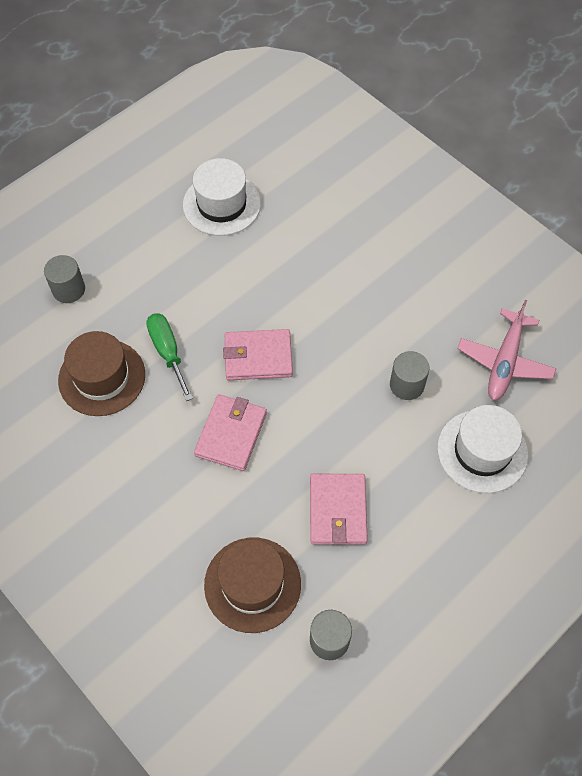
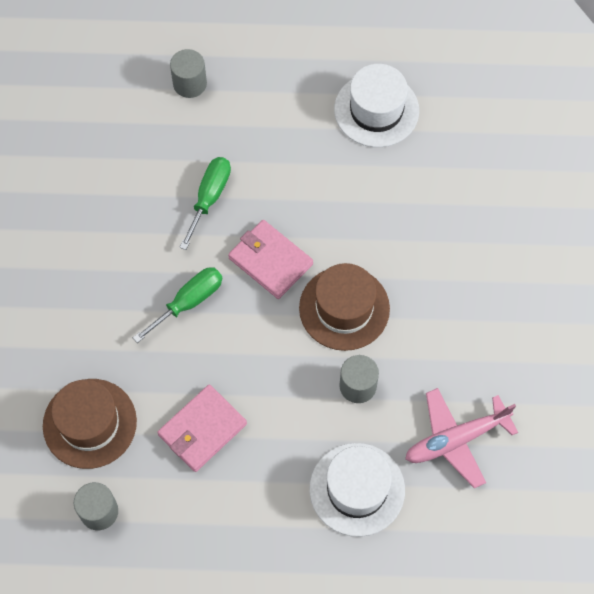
camera: 45 degrees right, 5 degrees up
brown hat [58,331,145,416] -> brown hat moved to [299,263,390,351]
pink wallet [194,394,267,471] -> green screwdriver [133,267,222,343]

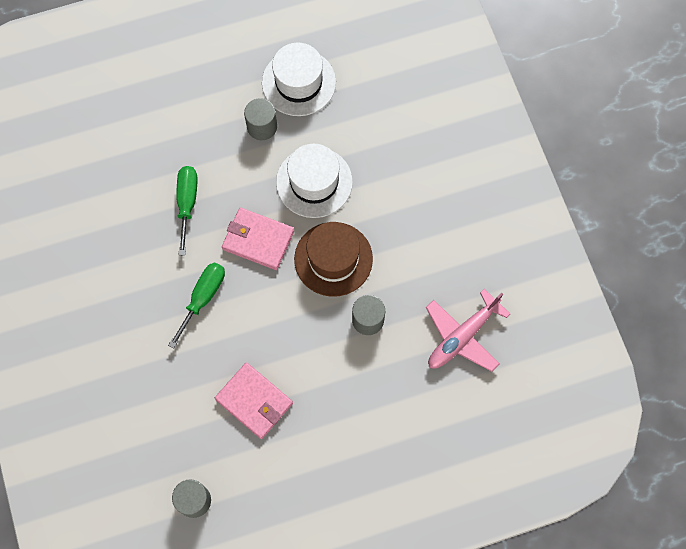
camera: 20 degrees left, 5 degrees up
brown hat [43,379,137,469] -> none
pink wallet [157,385,247,472] -> pink wallet turned 75 degrees counterclockwise [215,363,293,439]
grey cylinder [170,49,207,98] -> grey cylinder moved to [244,98,277,140]
white hat [309,443,405,537] -> white hat moved to [276,144,353,218]

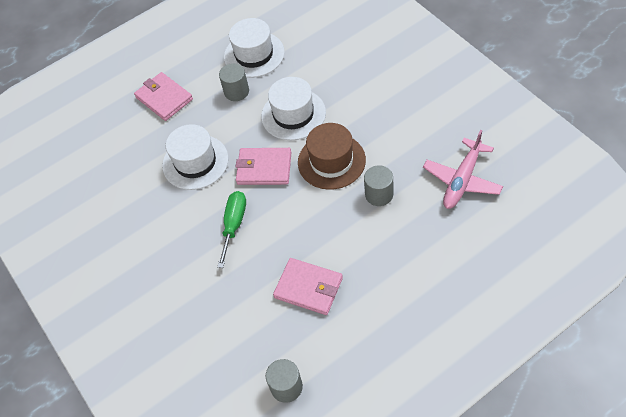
camera: 10 degrees left, 15 degrees down
green screwdriver [176,166,198,255] -> white hat [162,124,228,190]
none -> pink wallet [134,72,193,121]

